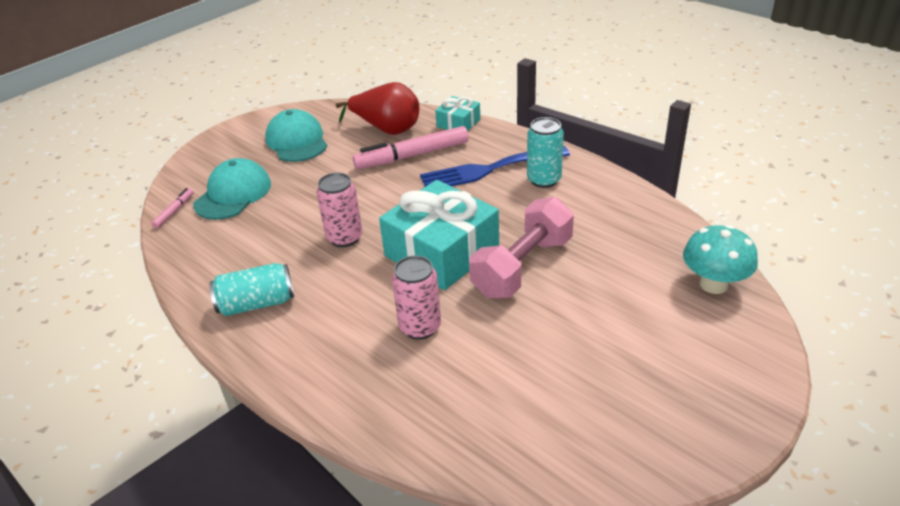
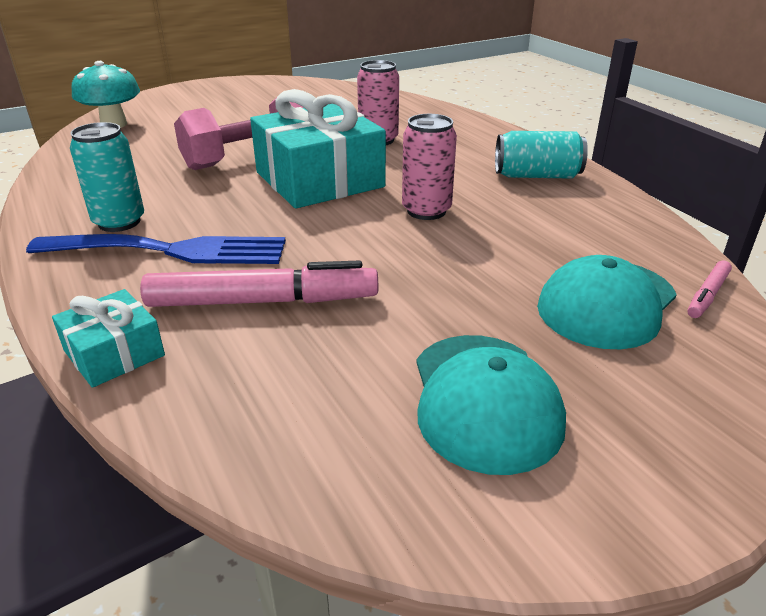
camera: 165 degrees left, 5 degrees down
red pear [336,82,419,135] -> none

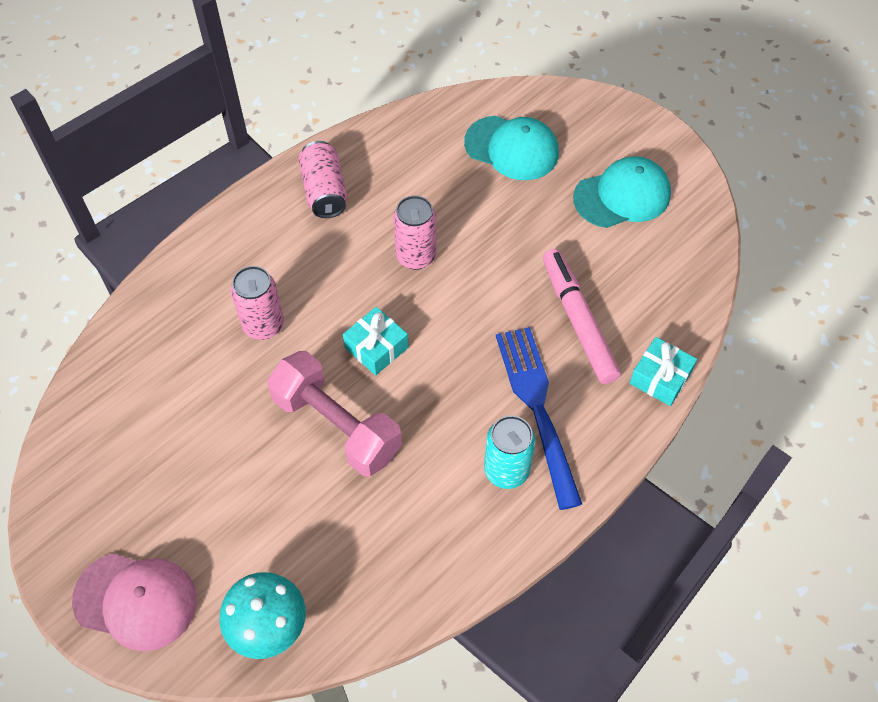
camera: 105 degrees left, 25 degrees up
turquoise gift [250,89,386,209] -> turquoise gift [343,307,409,376], size x0.49
turquoise can [495,131,588,179] -> pink can [299,141,347,218]
pink marker [687,260,732,318] -> none
none -> pink cap [72,553,197,651]

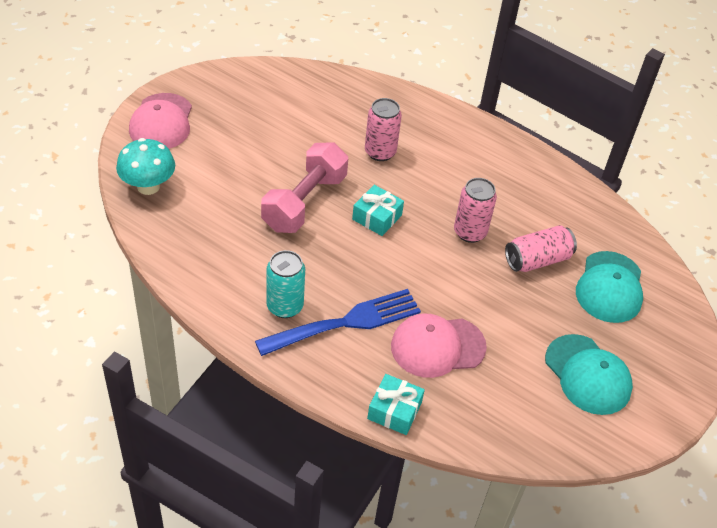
camera: 75 degrees right, 10 degrees down
pink can [299,141,347,218] -> pink can moved to [505,225,577,272]
pink marker [543,249,621,384] -> pink cap [391,314,487,378]

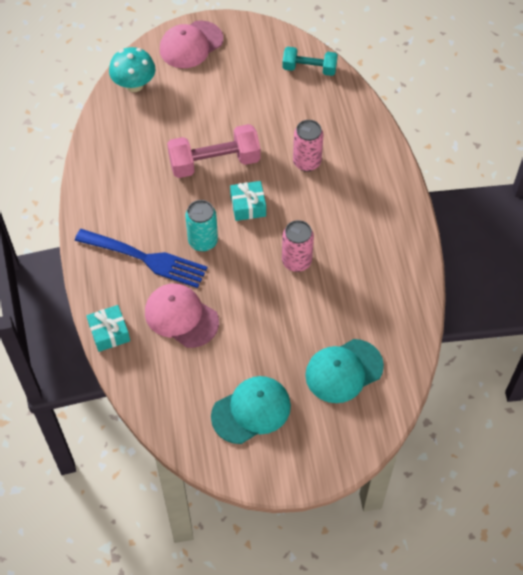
camera: 50 degrees right, 10 degrees up
turquoise can [266,250,305,318] -> turquoise can moved to [185,200,218,252]
pink can [505,225,577,272] -> none
turquoise cap [545,334,633,415] -> turquoise cap turned 135 degrees counterclockwise [211,376,291,444]
none -> turquoise dumbbell [282,47,338,76]

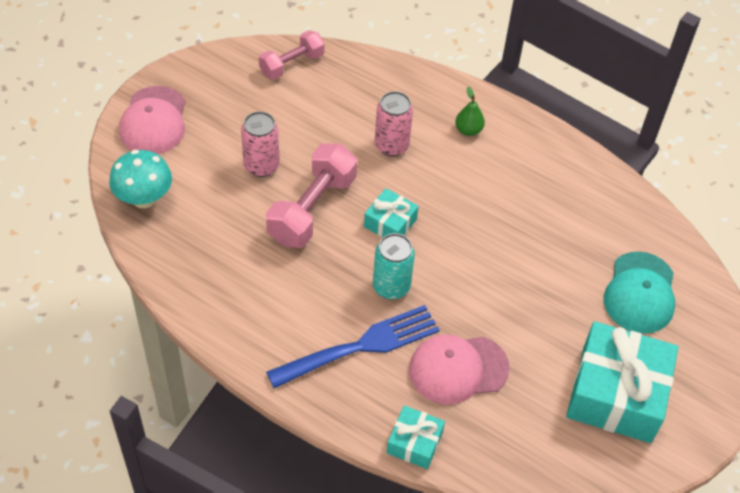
camera: 50 degrees left, 5 degrees down
turquoise cap [211,376,291,444] -> turquoise gift [566,321,679,443]
turquoise dumbbell [282,47,338,76] -> pink dumbbell [259,30,325,80]
pink can [282,220,314,272] -> pink can moved to [241,111,279,177]
none -> green pear [455,87,485,136]

